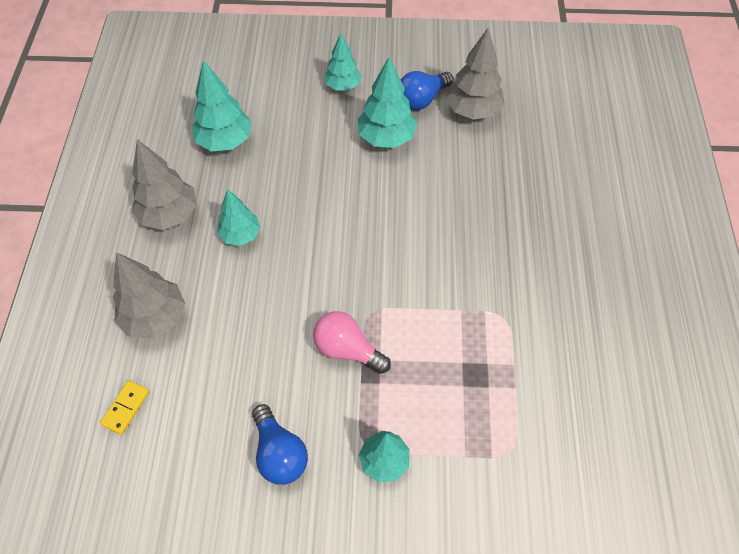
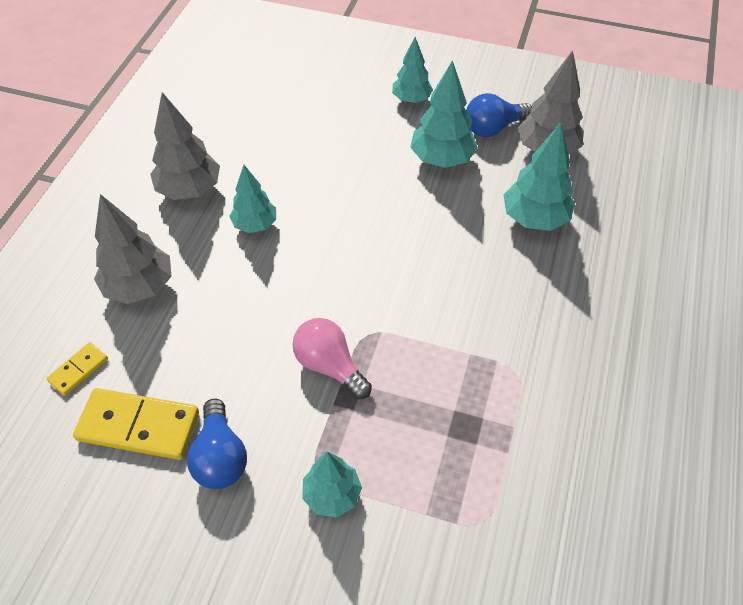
camera: 15 degrees right, 5 degrees down
turquoise tree [191,60,252,151] -> turquoise tree moved to [503,122,575,231]
none -> yellow domino [73,388,199,460]

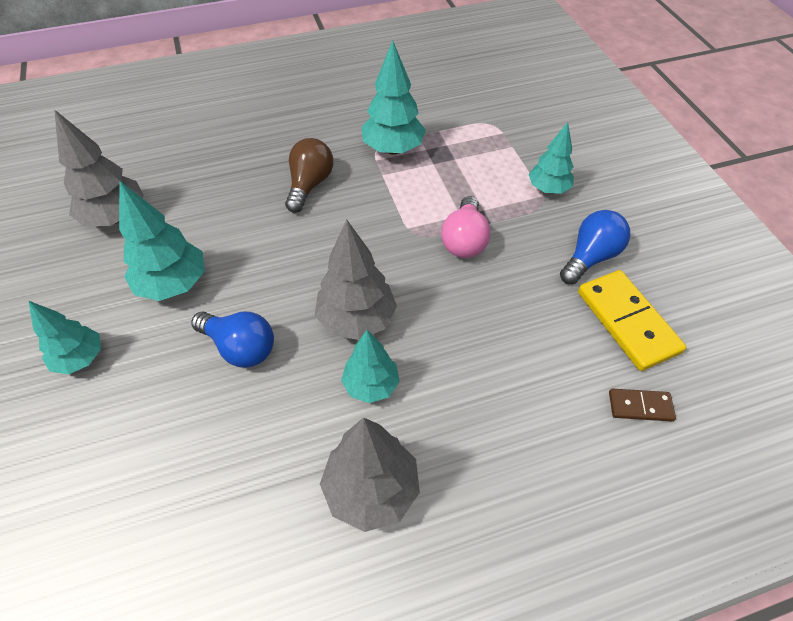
camera: 125 degrees left, 0 degrees up
yellow domino [46,342,108,396] -> brown domino [609,388,676,422]
grey tree [94,194,171,304] -> grey tree moved to [315,220,397,340]
blue light bulb [466,93,532,137] -> blue light bulb moved to [191,311,274,368]
turquoise tree [503,122,575,231] -> turquoise tree moved to [361,40,426,155]
none -> brown light bulb [285,138,333,213]

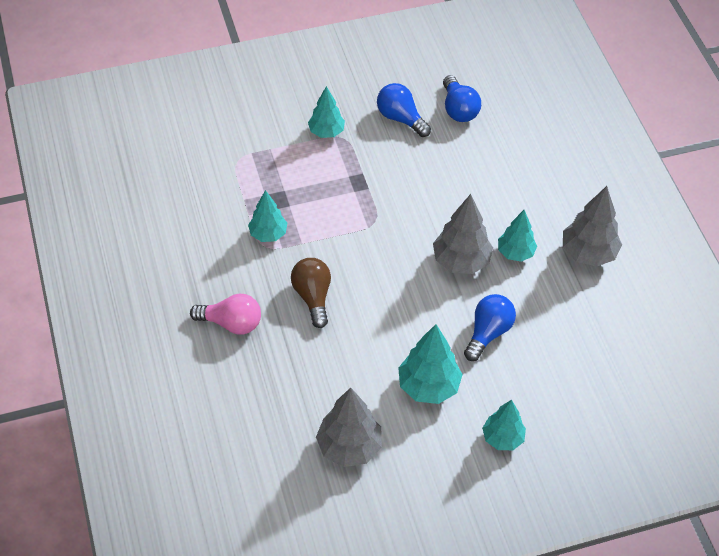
camera: 90 degrees left, 0 degrees up
brown light bulb [285,138,333,213] -> brown light bulb turned 60 degrees clockwise [291,258,331,328]
turquoise tree [361,40,426,155] -> turquoise tree [248,190,287,242], size x0.66
pink light bulb [441,196,491,258] -> pink light bulb moved to [190,294,261,334]
yellow domino [578,270,686,371] -> blue light bulb [443,75,481,122]
brown domino [609,388,676,422] -> none

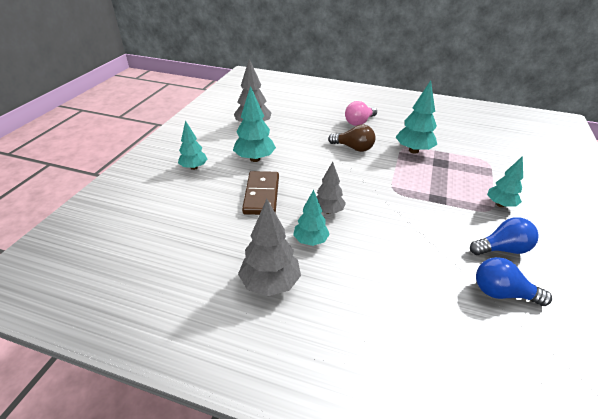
camera: 125 degrees right, 15 degrees down
turquoise tree [248,190,287,242] -> turquoise tree [396,80,437,154], size x1.51
grey tree [433,194,493,274] -> grey tree [316,162,346,214], size x0.66
blue light bulb [464,294,516,361] -> brown domino [242,171,279,215]

